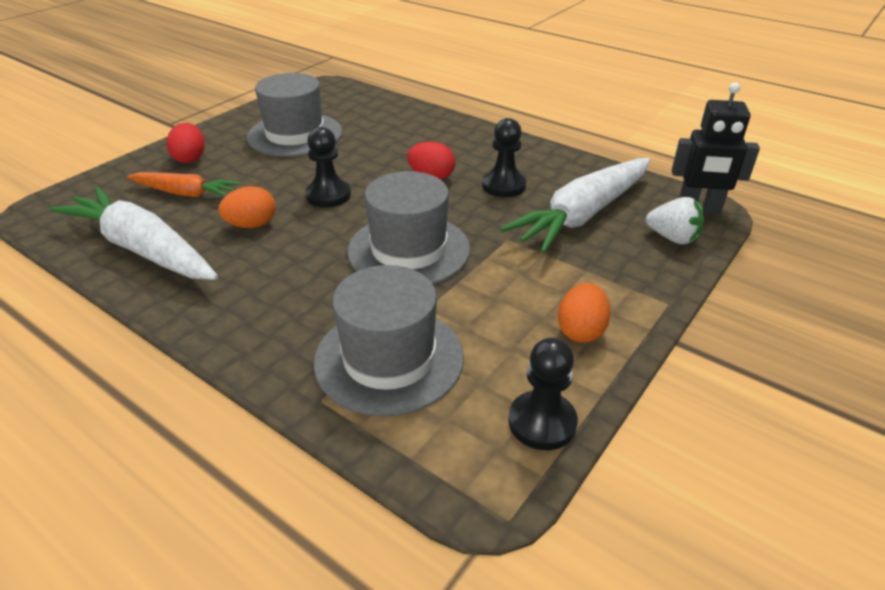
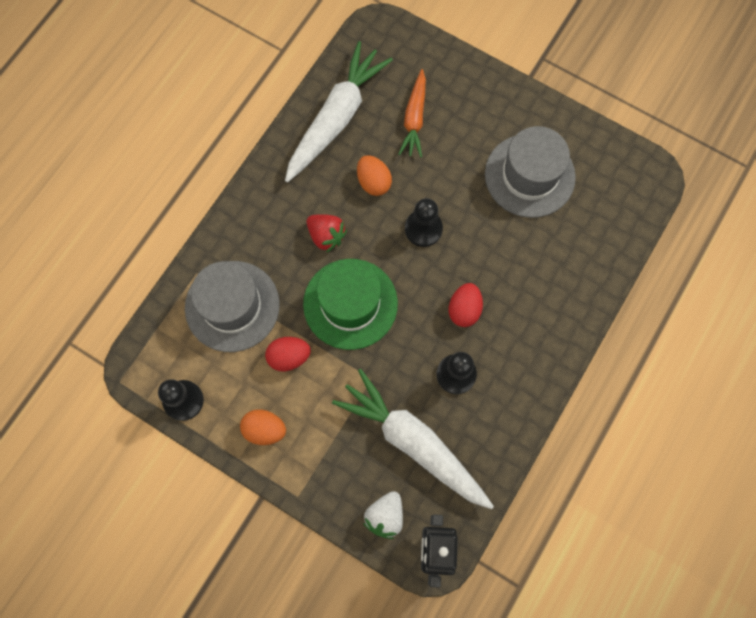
camera: 85 degrees right, 35 degrees up
red egg [166,123,205,163] -> red egg moved to [265,337,311,371]
grey hat [347,171,470,284] -> green hat [303,259,398,350]
none -> red strawberry [306,214,347,253]

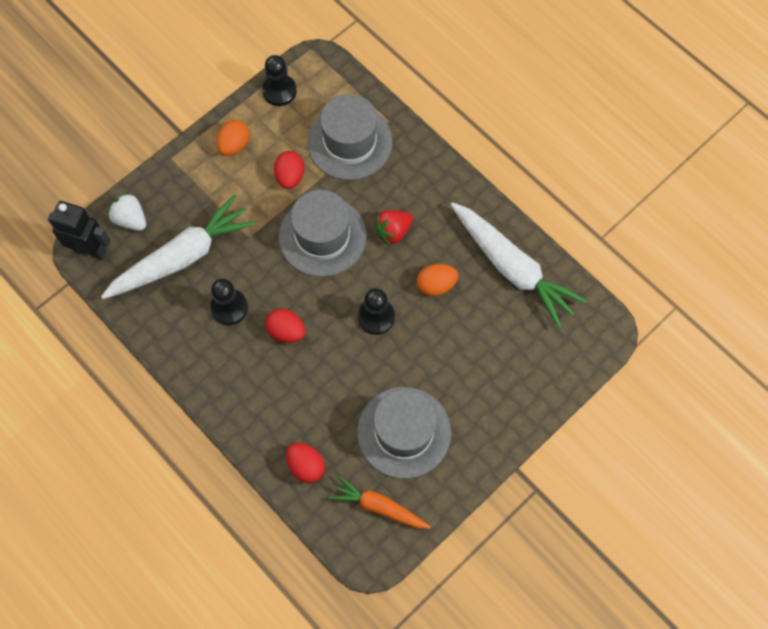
camera: 105 degrees right, 5 degrees down
green hat [303,259,398,350] -> grey hat [279,190,367,277]
orange carrot [398,69,426,158] -> orange carrot moved to [329,476,431,529]
none -> red egg [286,443,325,483]

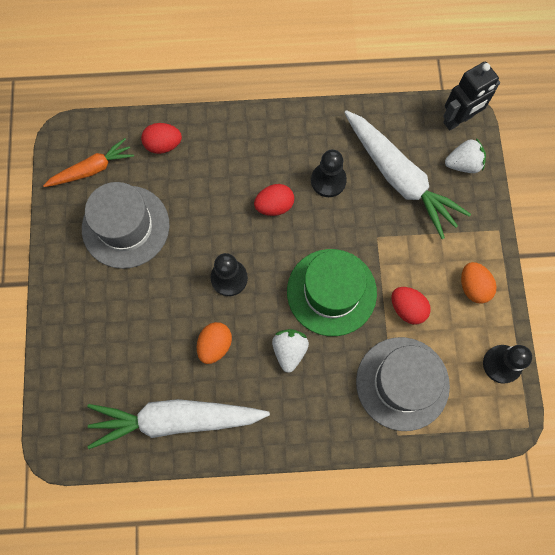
camera: 130 degrees right, 5 degrees up
white carrot [101,194,256,299] -> white carrot turned 45 degrees counterclockwise [344,110,471,239]
grey hat [279,190,367,277] -> green hat [287,249,377,336]
red strawberry [374,210,413,246] -> white strawberry [272,329,309,373]

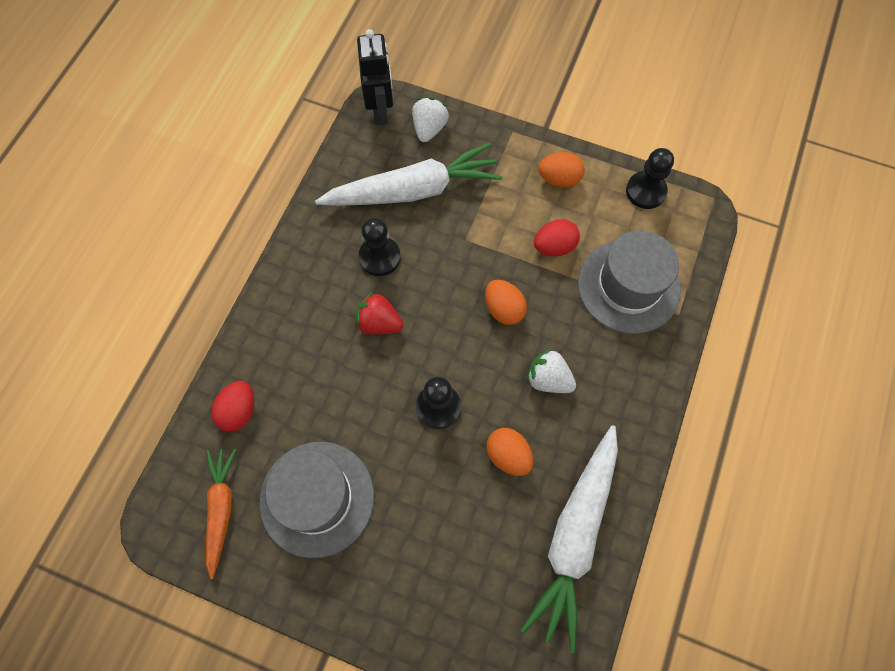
camera: 65 degrees left, 5 degrees down
red egg [254,184,294,216] -> red strawberry [355,292,404,334]
green hat [287,249,377,336] -> orange egg [485,280,527,325]

